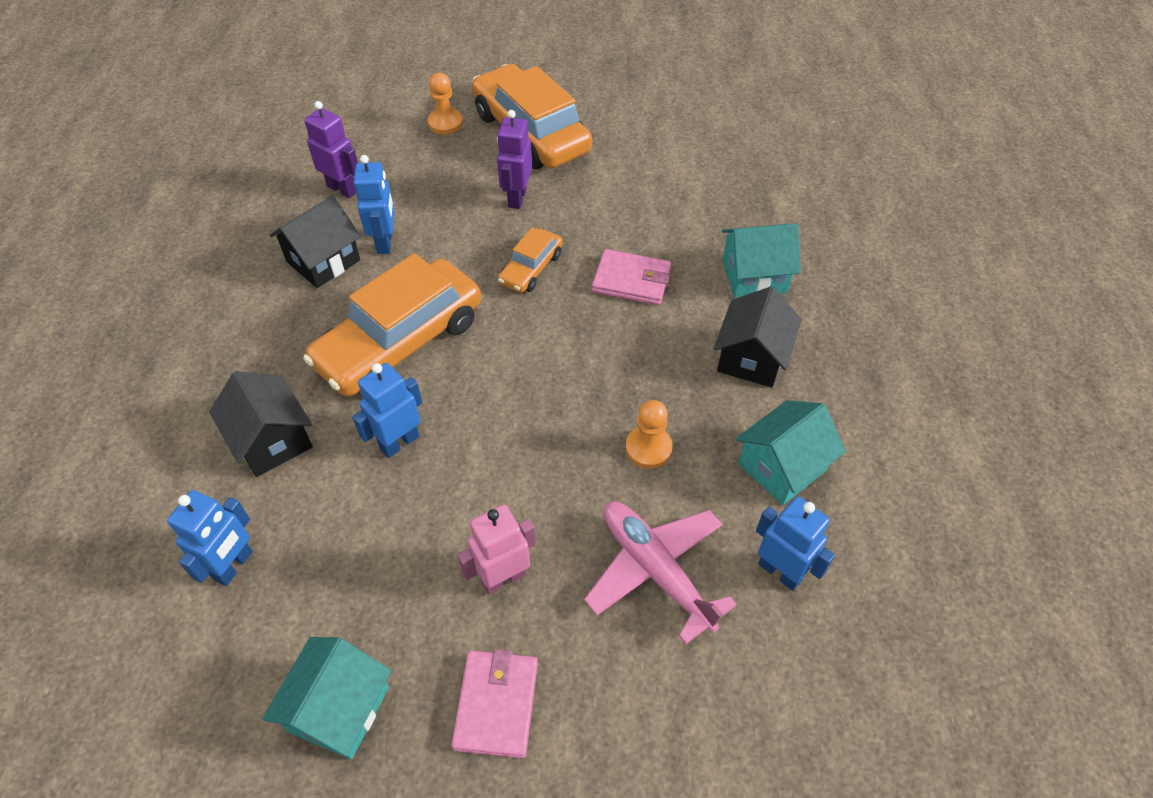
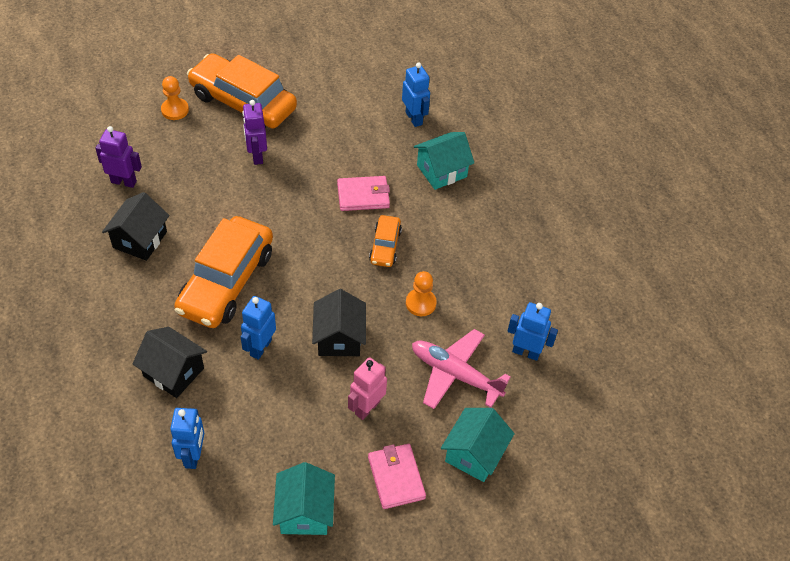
camera: 25 degrees left, 0 degrees up
blue robot [354,155,395,254] -> blue robot moved to [402,62,430,127]
orange car [498,227,563,293] -> orange car moved to [369,215,402,267]
black house [714,286,802,387] -> black house moved to [312,289,366,356]
turquoise house [736,400,846,505] -> turquoise house moved to [441,408,515,482]

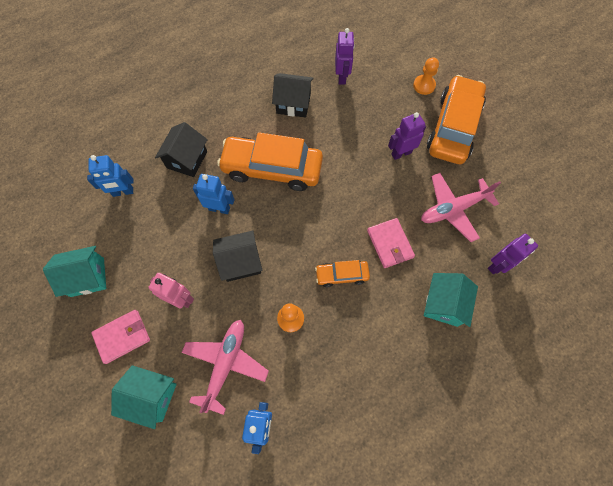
camera: 80 degrees right, 15 degrees up
blue robot [402,62,430,127] -> purple robot [487,233,538,274]
turquoise house [414,132,474,190] -> turquoise house turned 60 degrees clockwise [424,273,478,327]
none -> pink plane [421,173,501,242]

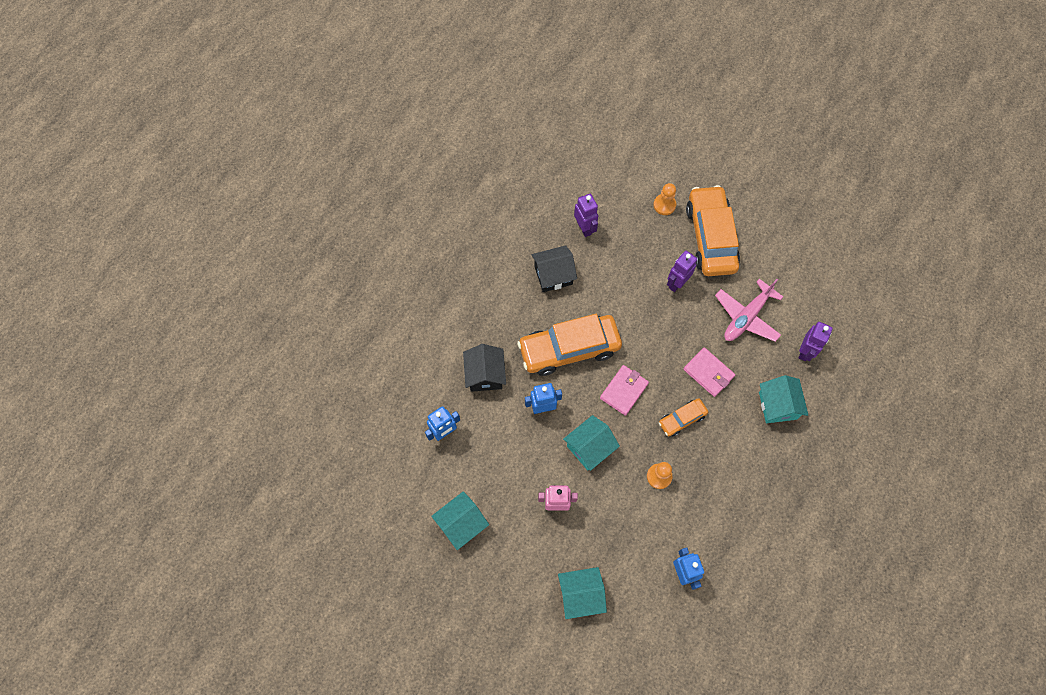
camera: 25 degrees left, 0 degrees up
pink wallet [91,310,150,364] -> pink wallet moved to [600,365,649,416]
pink plane [181,320,269,415] -> none
black house [213,231,262,282] -> turquoise house [563,415,620,471]

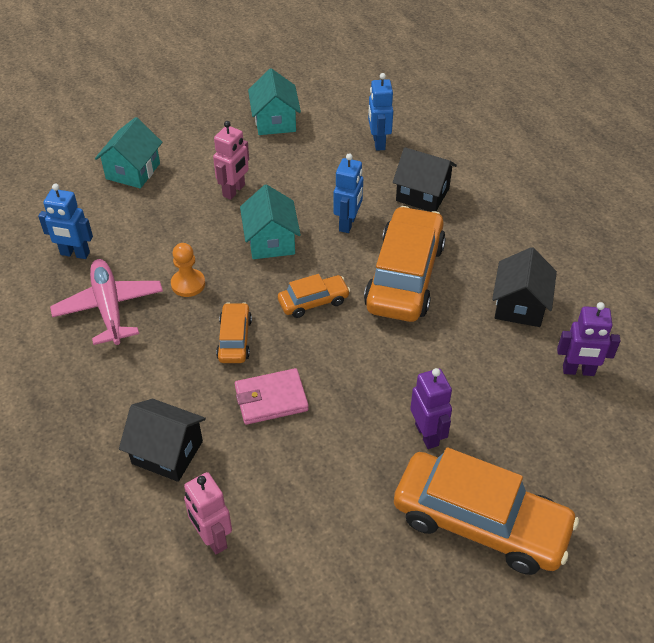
camera: 120 degrees right, 20 degrees down
pink wallet [600,365,649,416] -> orange car [278,274,350,318]
orange pawn [653,183,676,215] -> none
pink plane [715,279,783,342] -> pink plane moved to [50,259,163,345]
turquoise house [759,375,808,423] -> black house [119,399,206,482]
purple robot [798,322,833,361] -> pink robot [184,472,232,554]

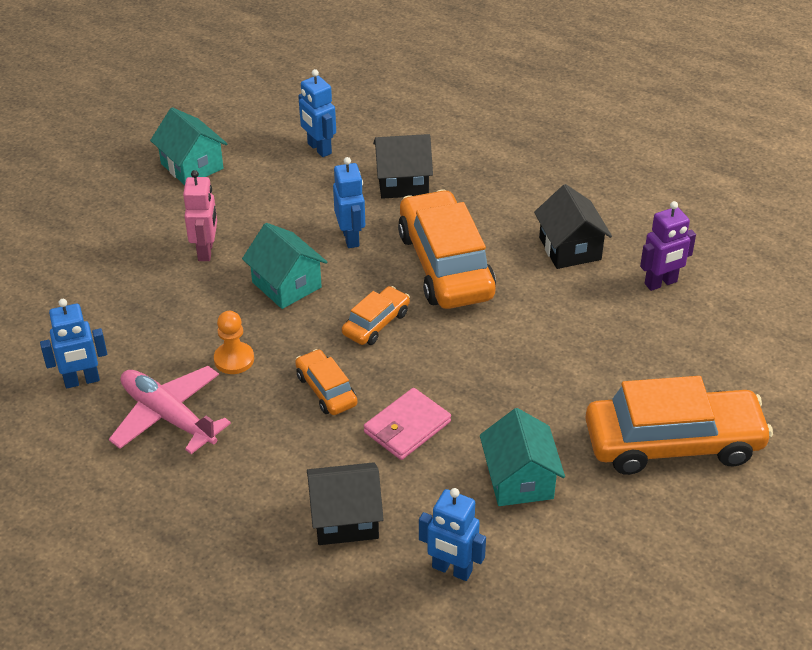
camera: 30 degrees left, 5 degrees down
turquoise house [95,117,162,188] -> turquoise house moved to [480,408,565,506]
pink robot [184,472,232,554] -> blue robot [419,488,486,581]
purple robot [410,368,452,449] -> none

